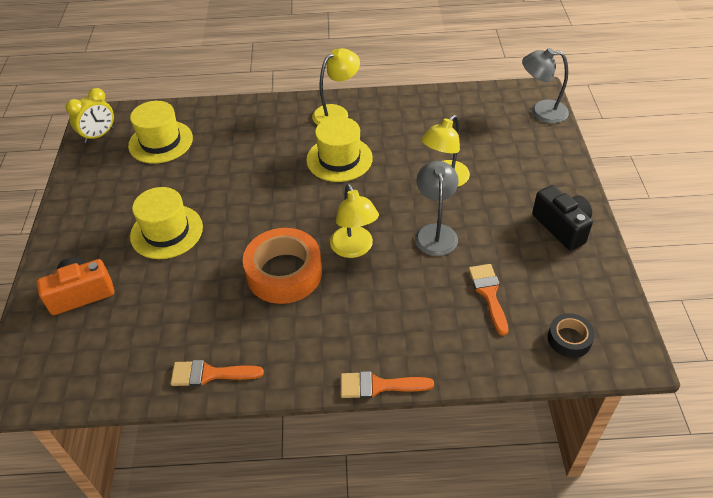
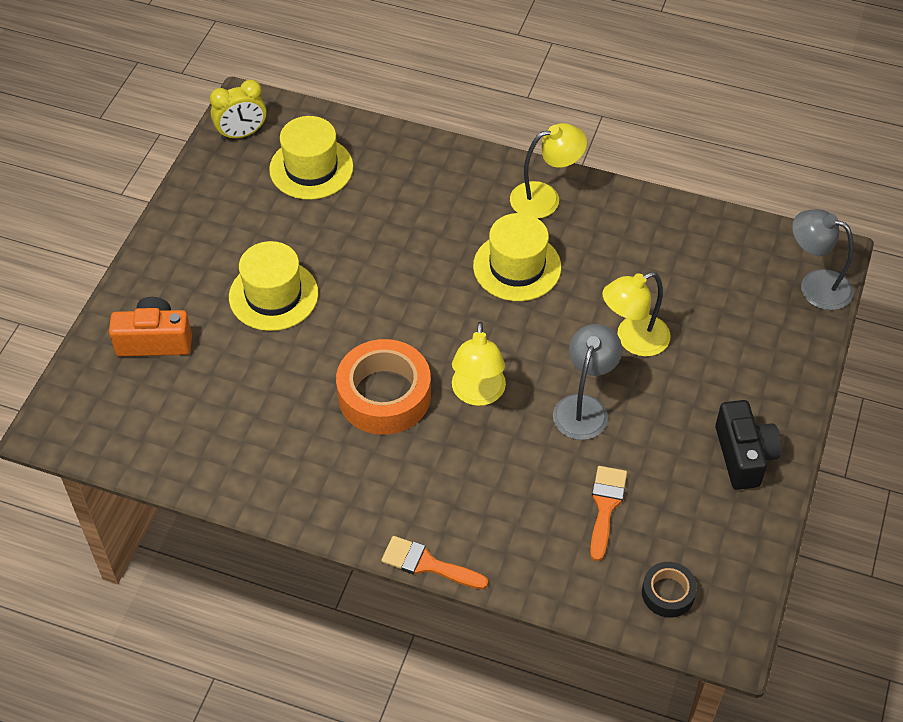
camera: 20 degrees right, 5 degrees up
orange brush [170,360,264,386] -> none

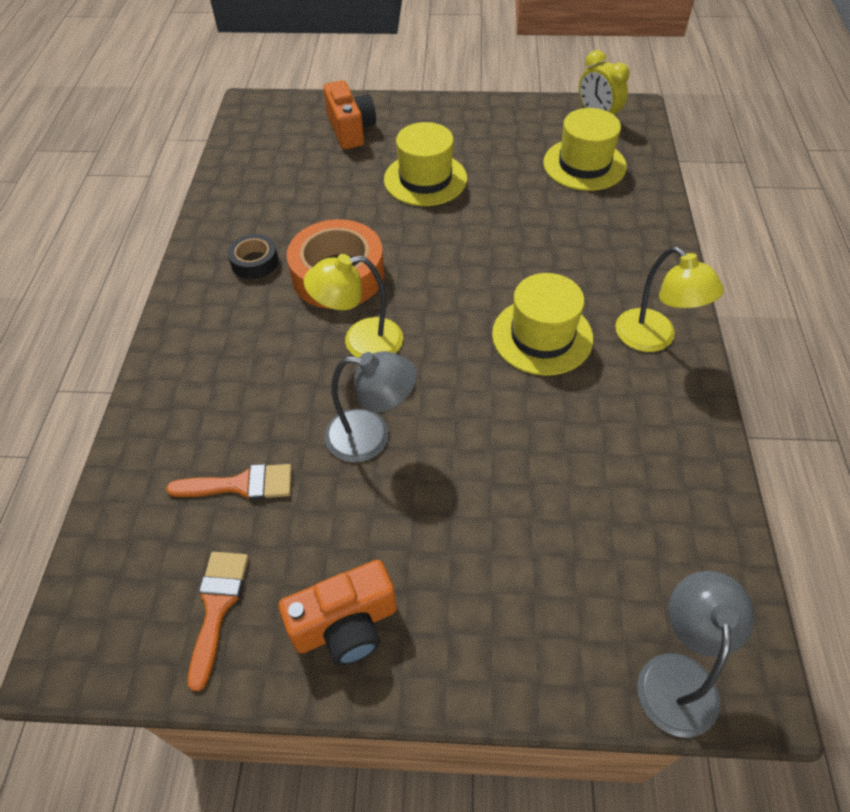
camera: 75 degrees right, 0 degrees up
orange brush [381,536,488,589] -> orange brush moved to [188,552,248,691]
yellow lamp [602,272,671,357] -> none
black tape [642,562,697,618] -> black tape moved to [228,234,279,279]
black camera [715,400,781,490] -> orange camera [279,560,397,665]

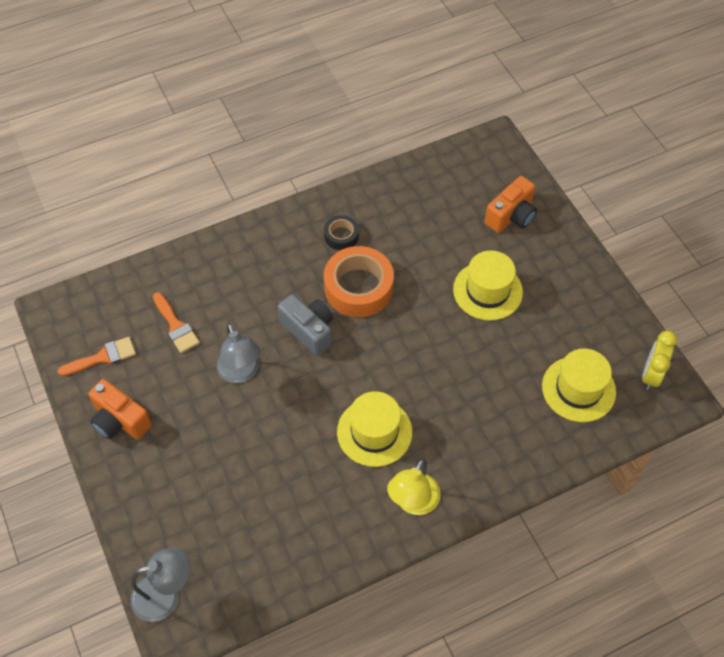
camera: 60 degrees right, 5 degrees up
yellow lamp [304,254,403,357] -> grey camera [278,294,333,356]

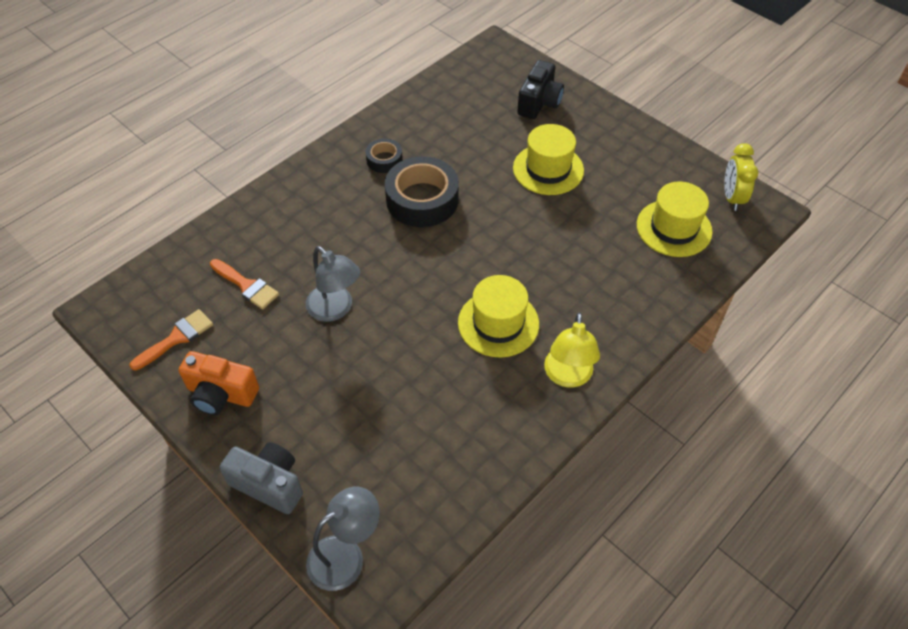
camera: 20 degrees left, 5 degrees down
grey camera [278,294,333,356] -> grey camera moved to [219,442,303,514]
orange tape [324,246,394,317] -> black tape [385,156,459,227]
orange camera [485,176,537,233] -> black camera [517,60,564,119]

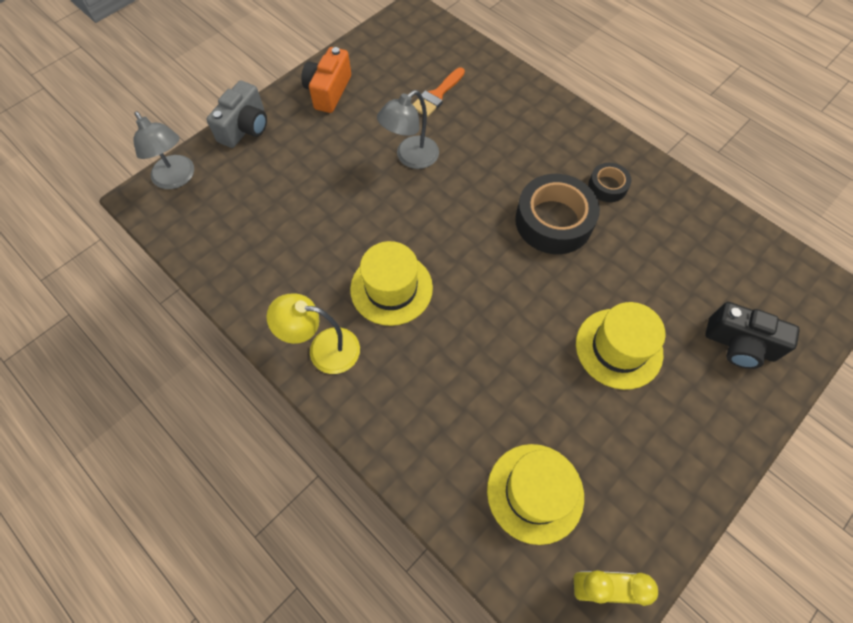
camera: 90 degrees right, 10 degrees up
orange brush [129,309,213,370] -> none

